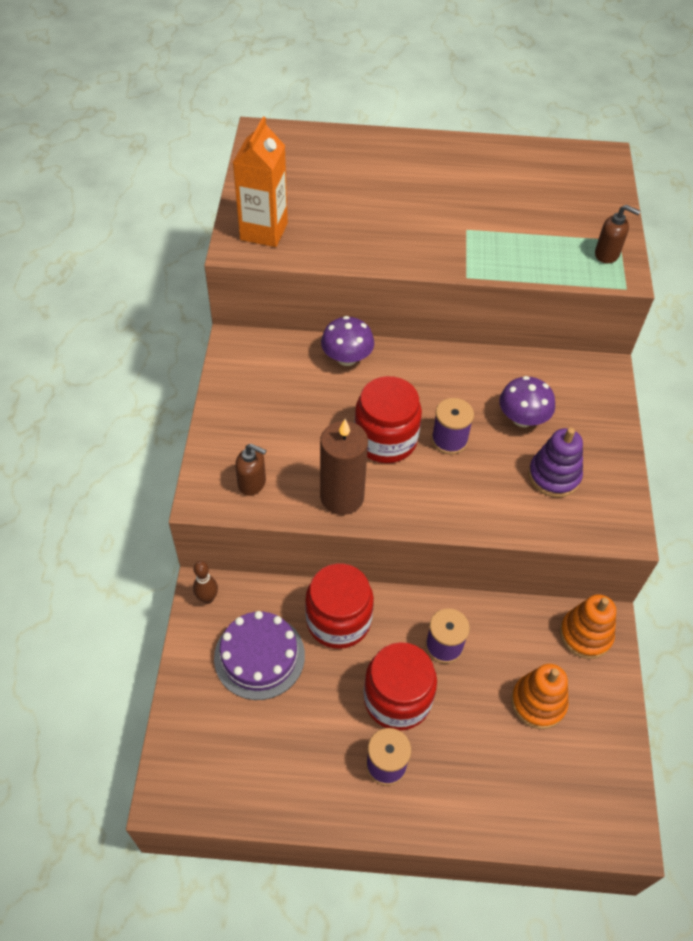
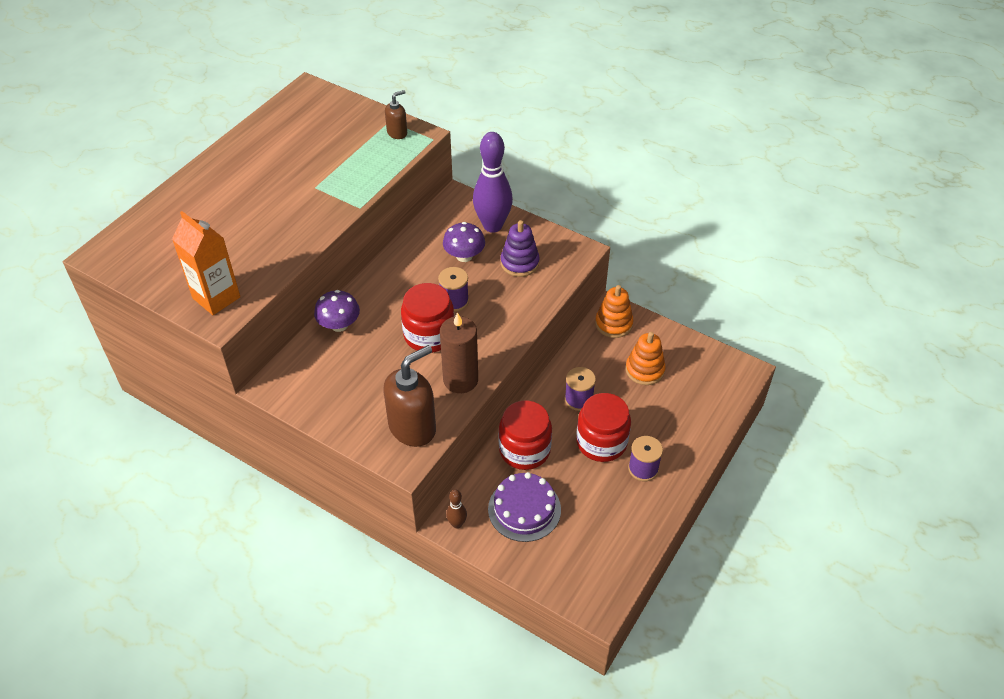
camera: 60 degrees left, 5 degrees down
brown soap dispenser [235,444,266,496] -> brown soap dispenser [383,345,436,447], size x1.94
none -> purple bowling pin [473,132,513,233]

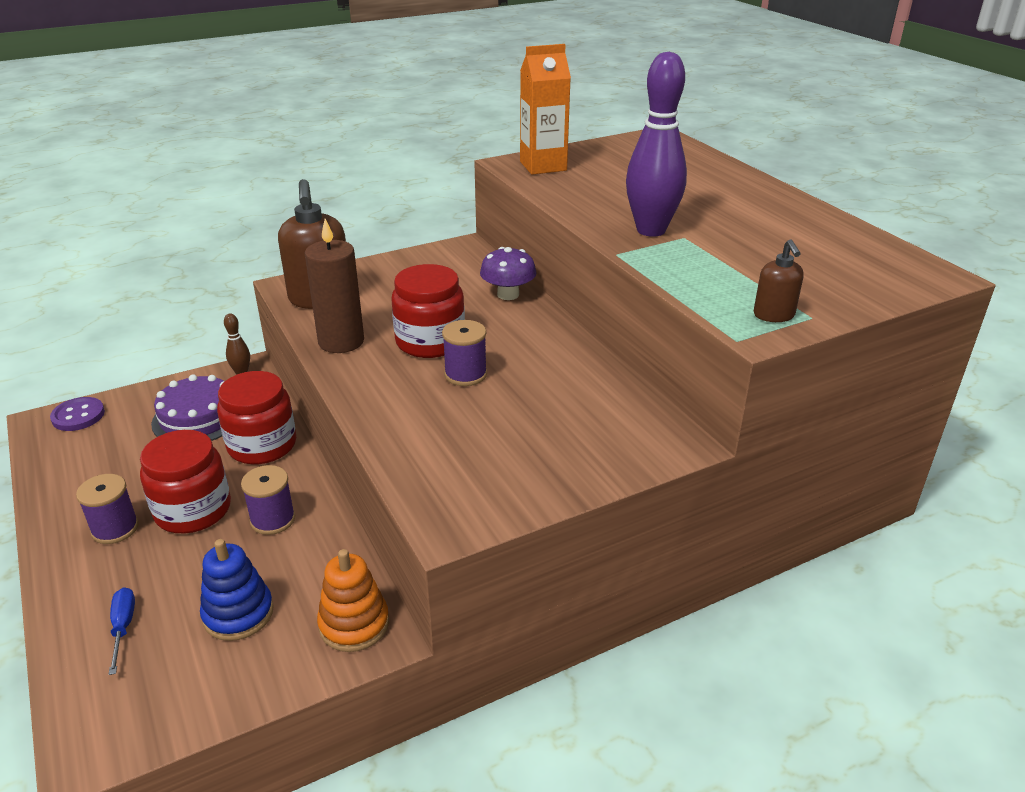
camera: 120 degrees right, 15 degrees down
purple mushroom [443,222,485,262] -> none
purple bowling pin [473,132,513,233] -> purple bowling pin moved to [626,52,687,237]
purple stacking toy [501,220,540,277] -> none
orange stacking toy [626,332,666,385] -> blue stacking toy [200,539,274,641]
none -> purple button [50,397,105,431]
none -> blue screwdriver [109,587,135,675]

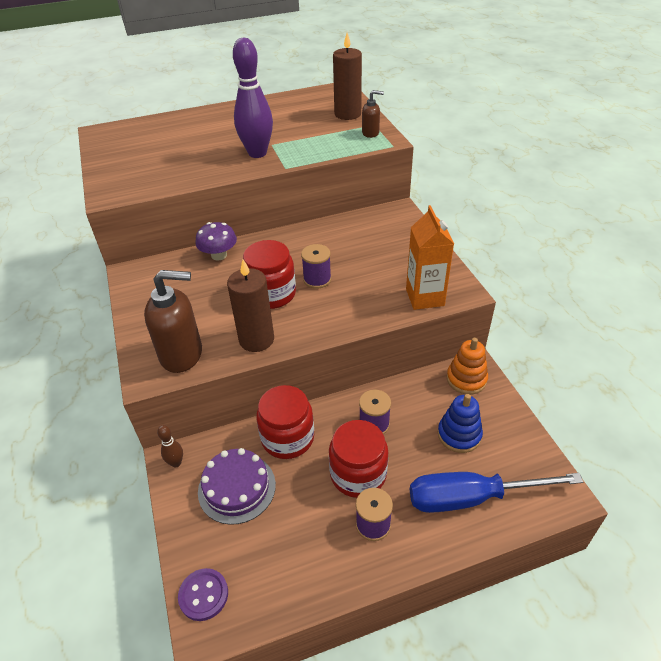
camera: 80 degrees left, 10 degrees up
blue screwdriver [109,587,135,675] -> blue screwdriver [410,472,583,513], size x2.41
orange carton [520,44,571,175] -> orange carton moved to [406,205,454,310]
none -> brown candle [333,33,362,120]

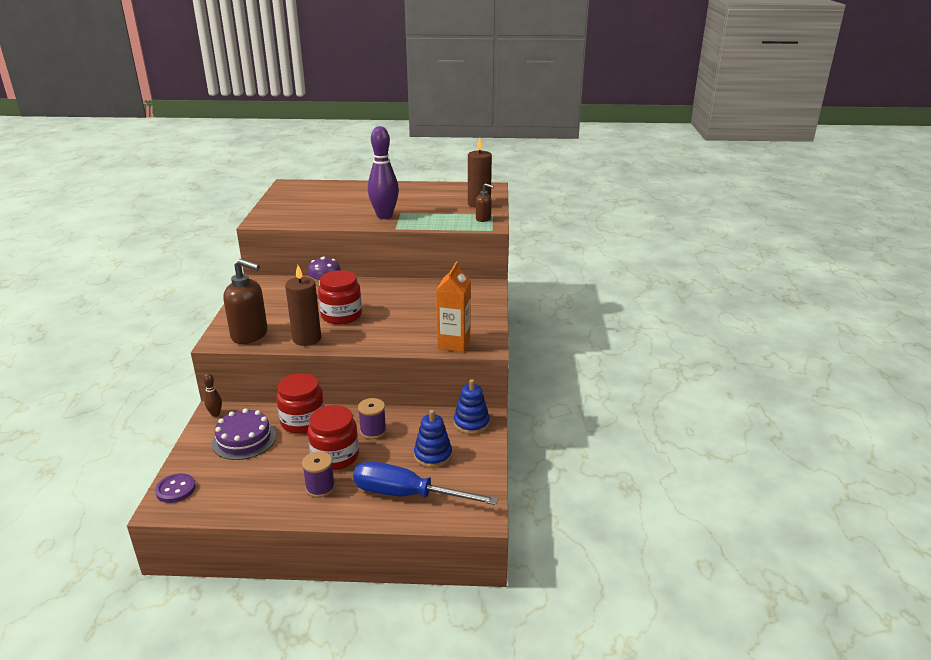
camera: 20 degrees right, 15 degrees down
purple spool [301,244,331,289] -> none
orange stacking toy [447,338,488,395] -> blue stacking toy [454,379,490,434]

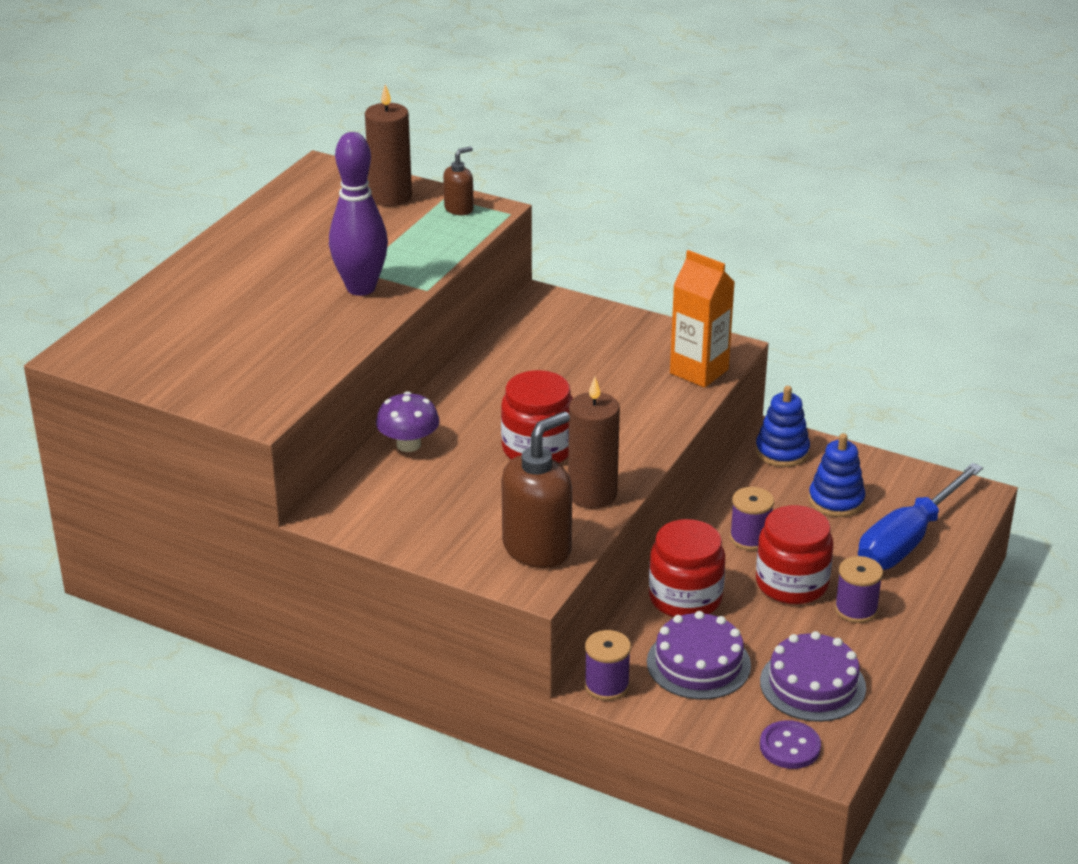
camera: 65 degrees left, 5 degrees up
brown bowling pin [203,373,222,417] -> purple spool [584,630,631,701]
none -> purple cake [760,631,866,722]

